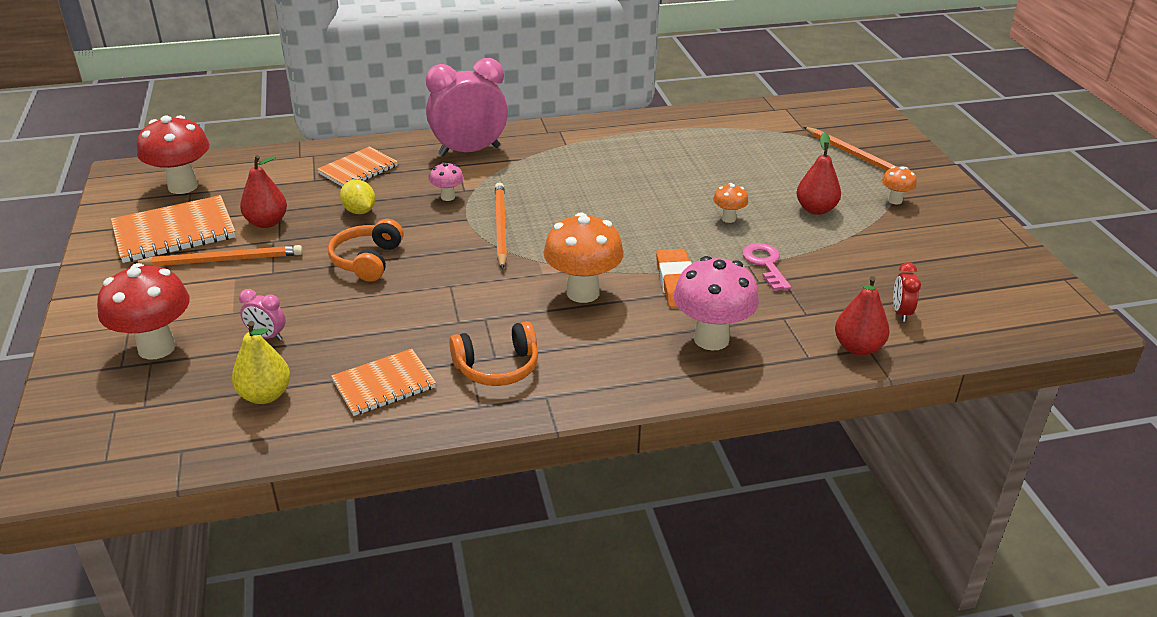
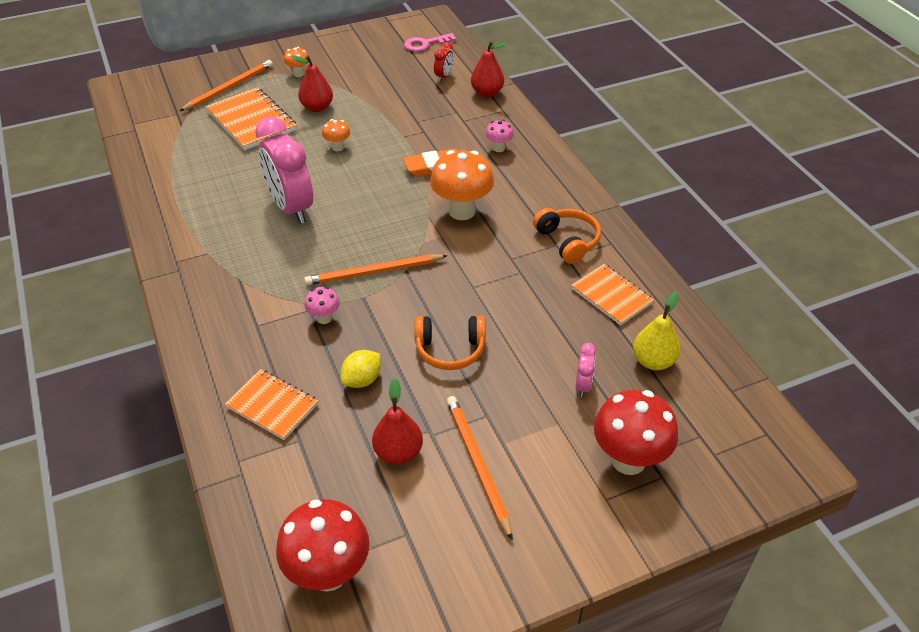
camera: 100 degrees left, 10 degrees up
orange notebook [111,195,236,263] -> orange notebook moved to [206,87,297,150]
pink clock [426,58,508,156] -> pink clock moved to [255,116,313,224]
pink mushroom [673,256,759,350] -> pink mushroom [485,120,514,152], size x0.49
pink key [742,243,791,291] -> pink key moved to [404,33,456,52]
red clock [893,262,921,322] -> red clock turned 60 degrees counterclockwise [434,42,454,82]

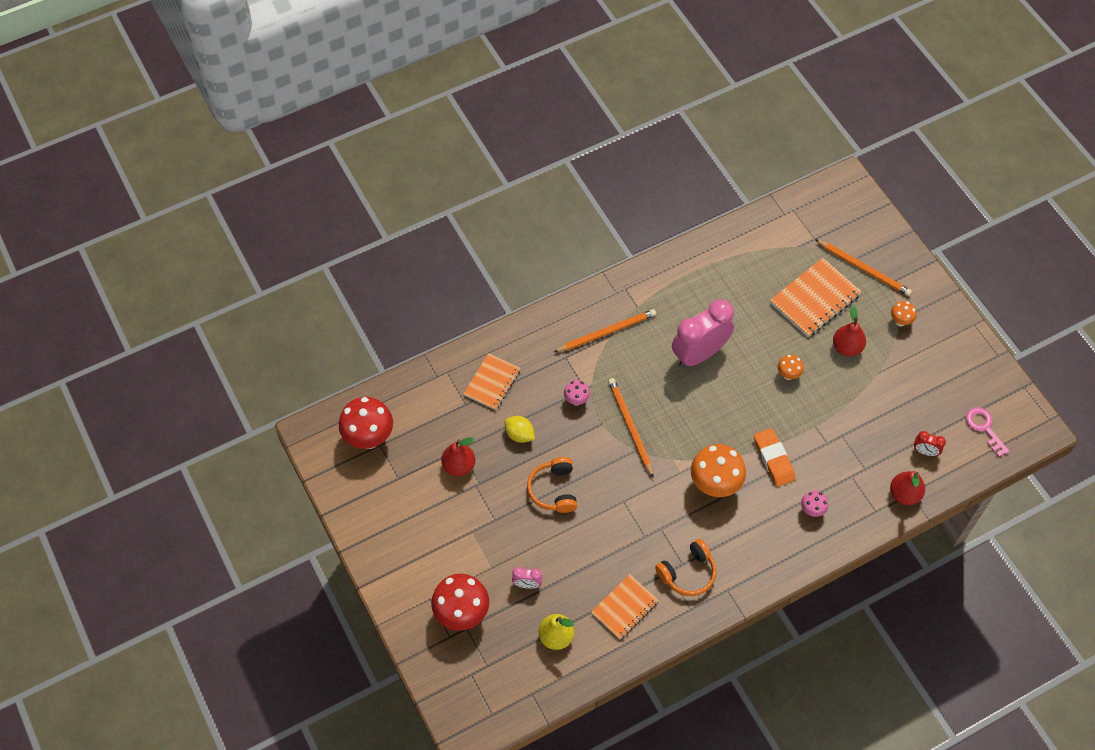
camera: 85 degrees right, 15 degrees up
orange pencil [447,396,513,540] -> orange pencil moved to [554,309,656,352]

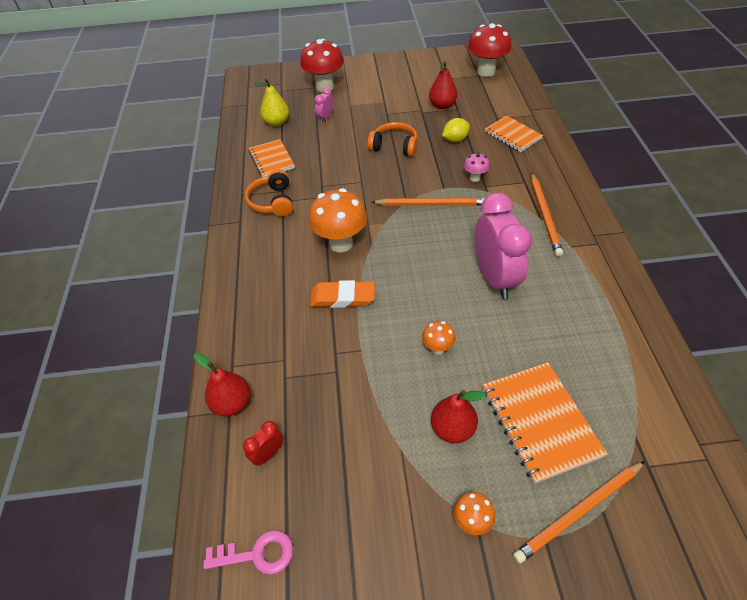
camera: 115 degrees right, 10 degrees down
pink mushroom [801,490,828,517] -> none

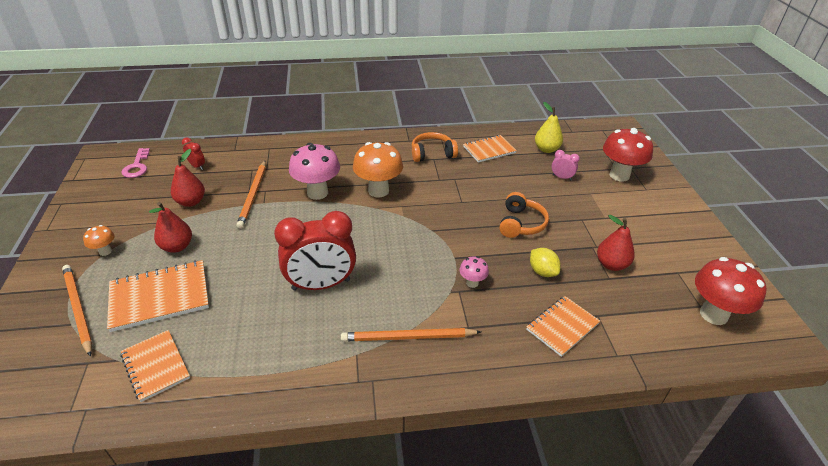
camera: 85 degrees right, 10 degrees down
red pear [194,353,250,416] -> red pear moved to [171,149,205,207]
orange eraser [310,280,375,308] -> pink mushroom [289,143,340,200]
orange pencil [372,198,485,206] -> orange pencil moved to [236,161,266,229]
orange mushroom [422,321,456,355] -> none
pink clock [475,193,532,299] -> red clock [274,211,356,291]
none -> orange notebook [121,330,190,402]

